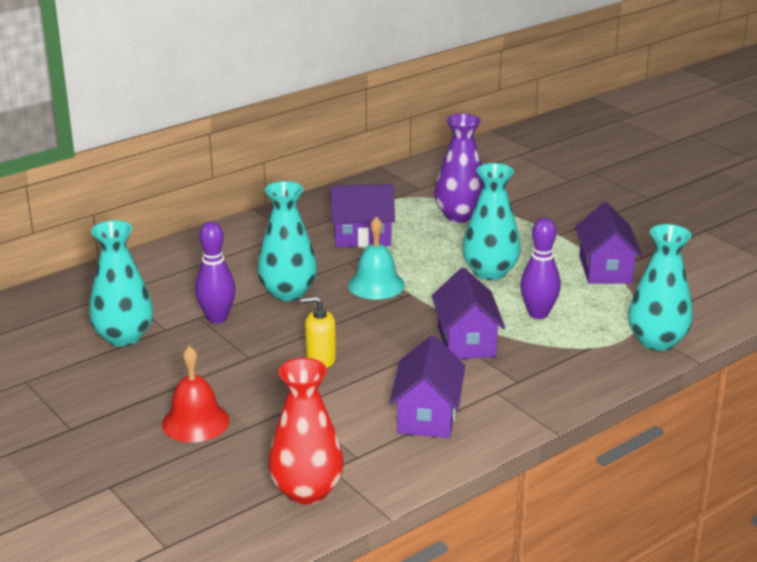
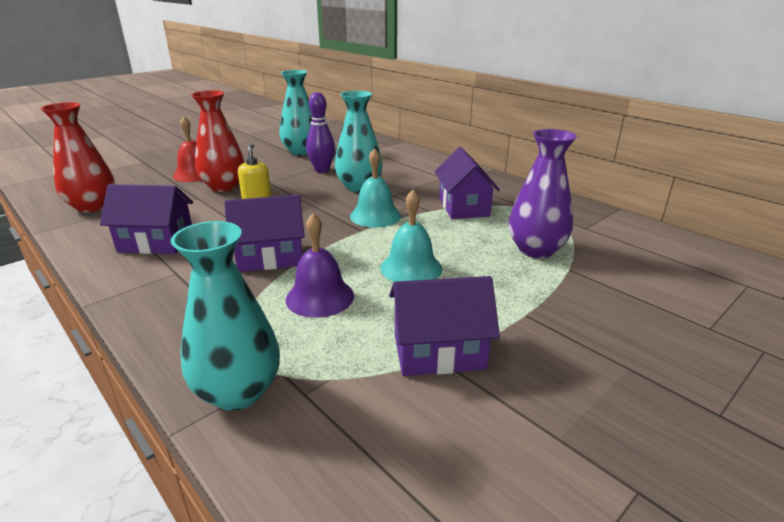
camera: 85 degrees right, 0 degrees up
turquoise vase [462,163,521,280] -> turquoise bell [380,190,442,282]
purple bowling pin [520,218,561,319] -> purple bell [286,213,354,318]
none -> red vase [191,90,245,192]

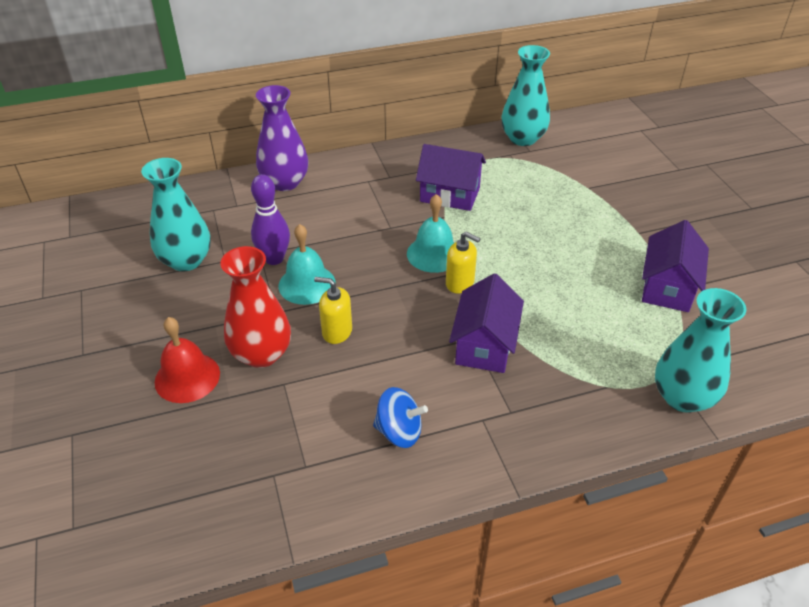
camera: 65 degrees left, 15 degrees up
red vase [40,102,115,212] -> none
purple house [100,184,193,254] -> blue spinning top [373,387,428,448]
purple bell [286,213,354,318] -> none
turquoise vase [335,91,383,192] -> turquoise vase moved to [501,45,550,146]
turquoise bell [380,190,442,282] -> turquoise bell moved to [278,224,336,305]
purple vase [509,129,577,258] -> purple vase moved to [256,85,308,191]
none -> yellow soap dispenser [446,231,481,294]

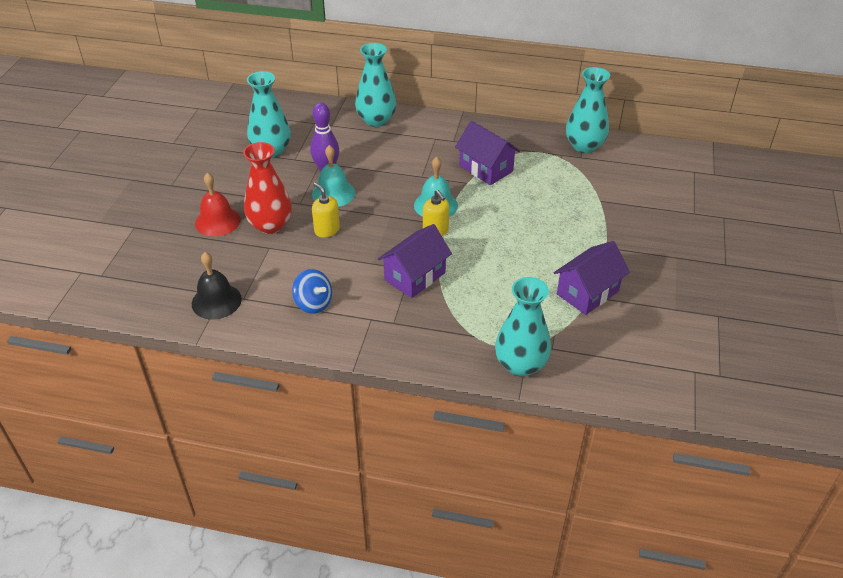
camera: 30 degrees right, 0 degrees up
purple vase [256,85,308,191] -> turquoise vase [355,43,396,127]
none -> black bell [192,252,242,319]

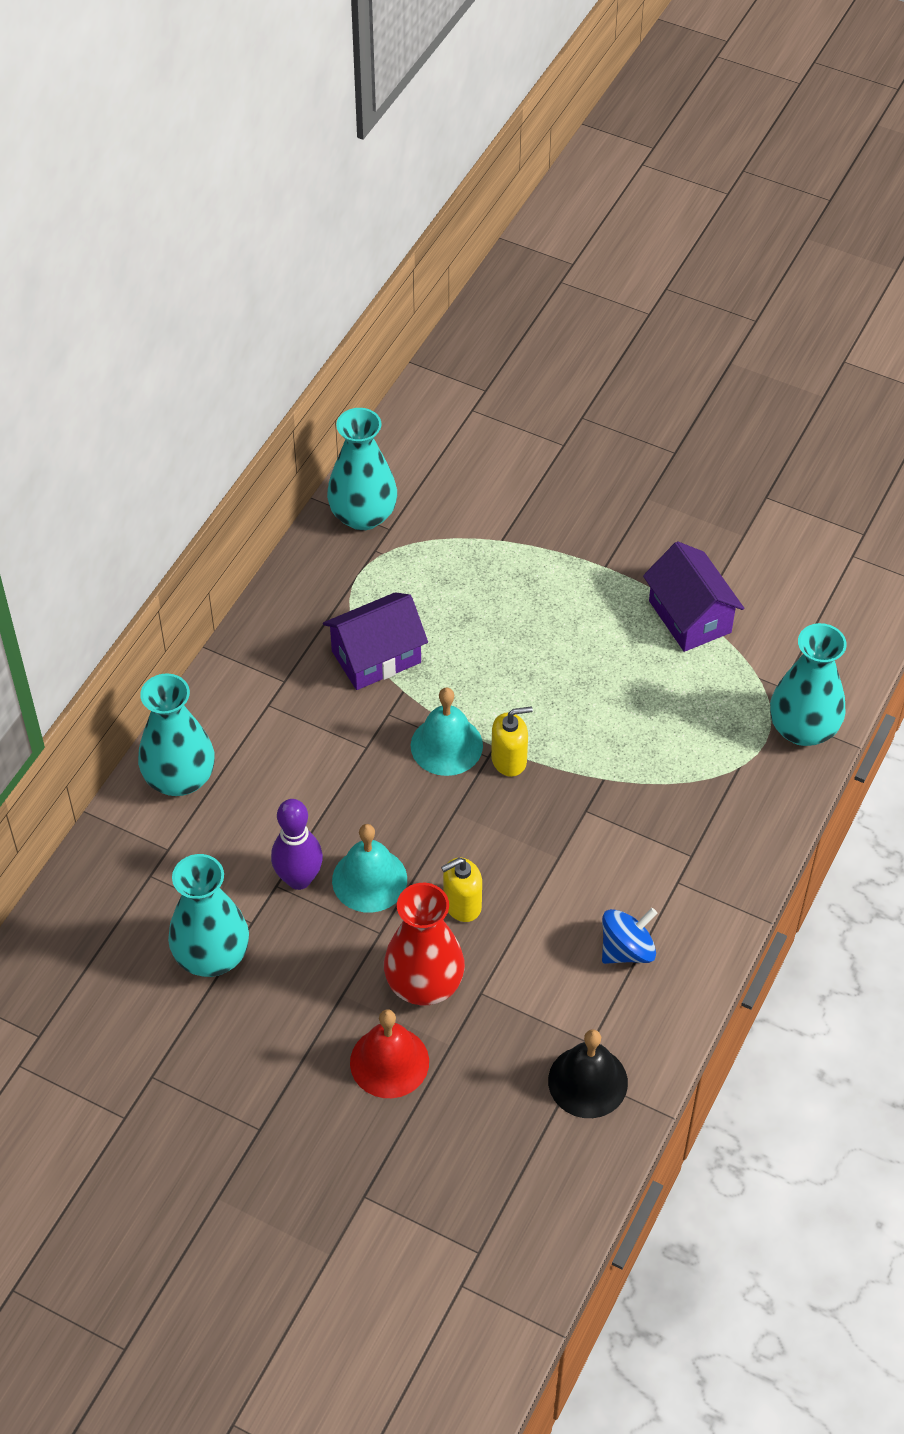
camera: 75 degrees left, 10 degrees up
purple house [378,224,452,298] -> none

